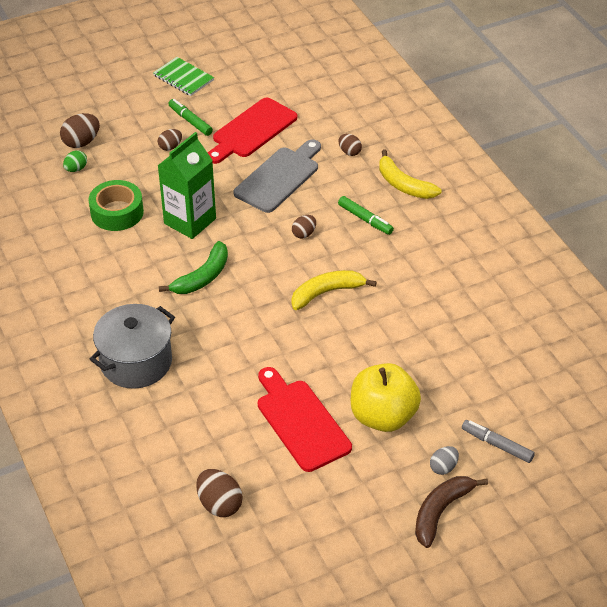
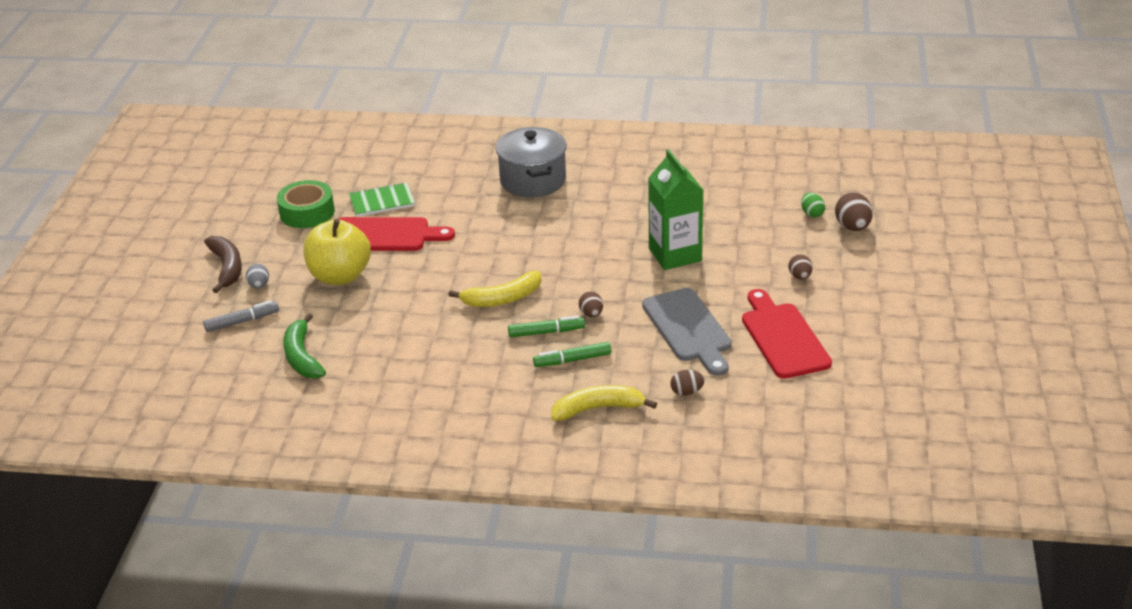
camera: 125 degrees right, 10 degrees down
green tape [88,180,144,231] -> green tape moved to [277,180,335,228]
green notebook [153,57,214,96] -> green notebook moved to [349,182,415,217]
green banana [159,241,228,294] -> green banana moved to [283,313,326,379]
green marker [168,99,213,136] -> green marker moved to [508,316,585,337]
brown egg [196,469,243,517] -> none
yellow banana [291,270,377,310] -> yellow banana turned 60 degrees clockwise [448,271,541,307]

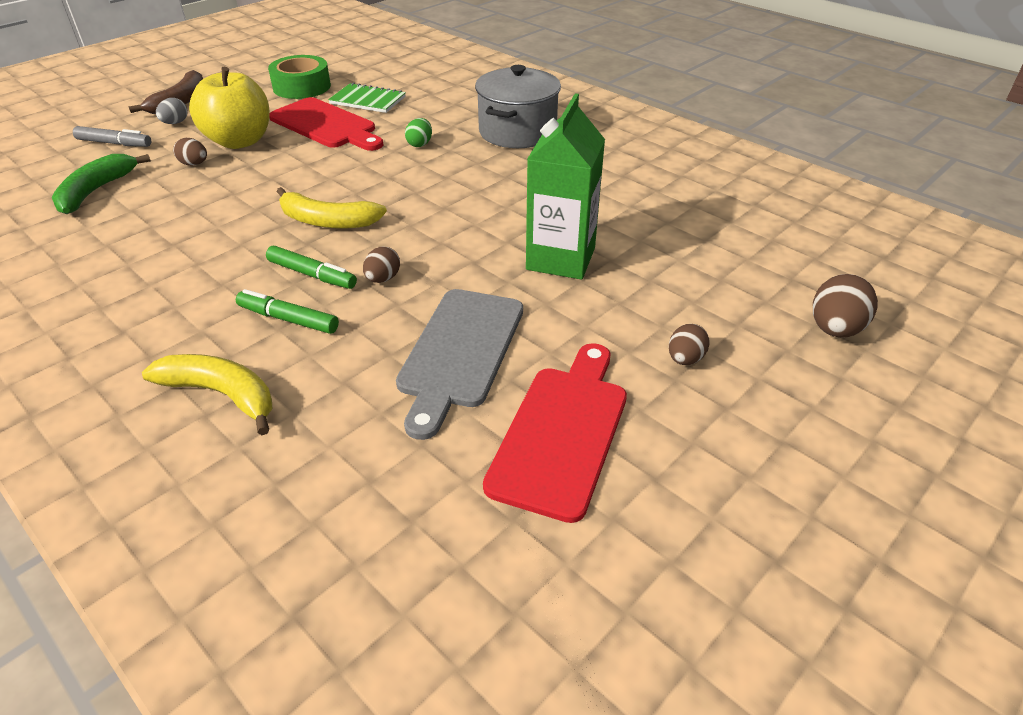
camera: 35 degrees right, 5 degrees up
brown egg [670,370,705,396] -> brown egg moved to [173,138,207,166]
green egg [801,193,825,218] -> green egg moved to [405,118,432,147]

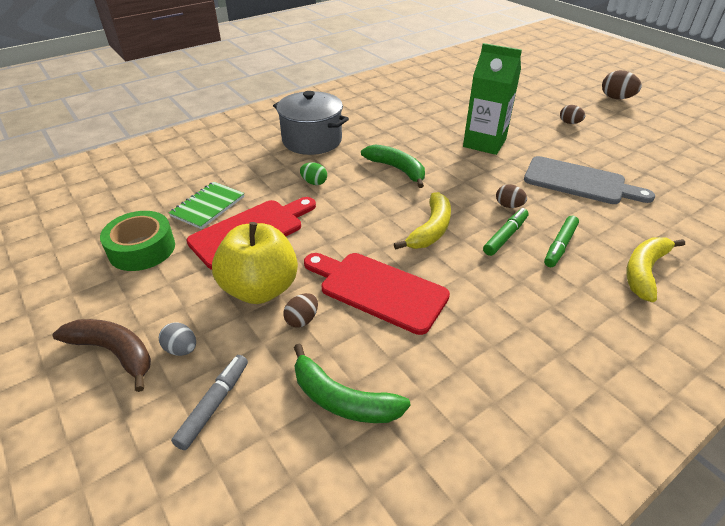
camera: 80 degrees left, 0 degrees up
red cutting board [483,343,627,523] -> red cutting board moved to [304,253,450,335]
brown egg [813,274,878,338] -> brown egg moved to [602,70,642,99]
none -> green banana [361,144,425,188]

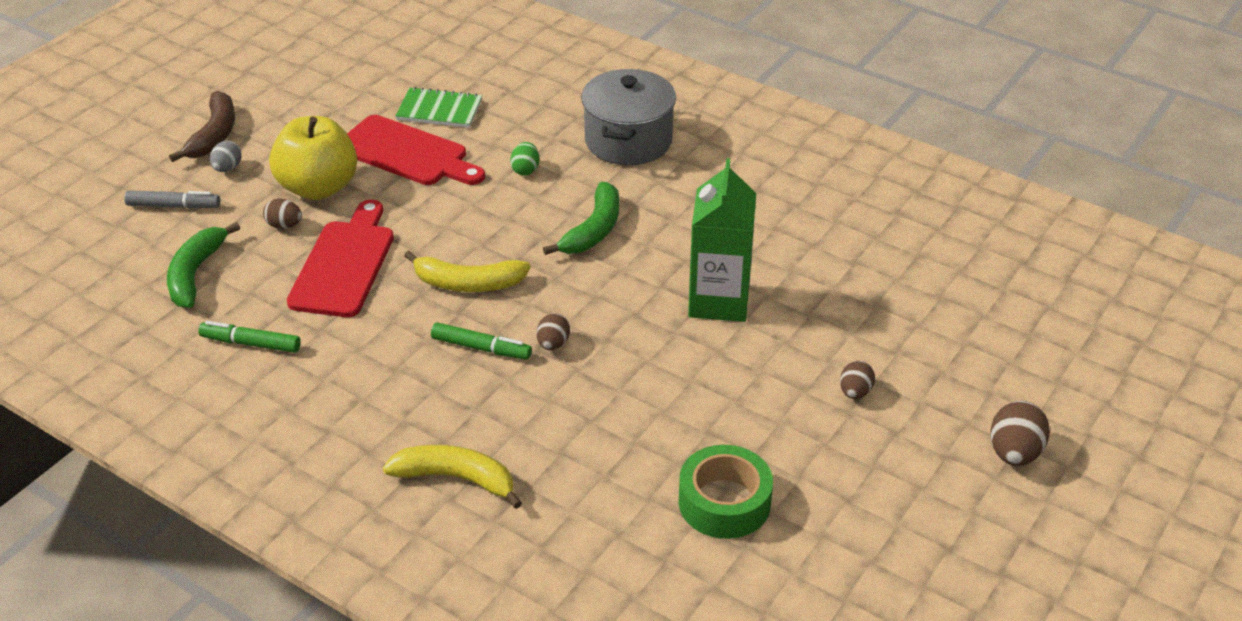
camera: 70 degrees right, 0 degrees up
green tape [100,211,175,271] -> green tape moved to [679,445,773,539]
grey cutting board [524,156,655,204] -> none
green marker [544,216,579,267] -> green marker moved to [198,321,301,353]

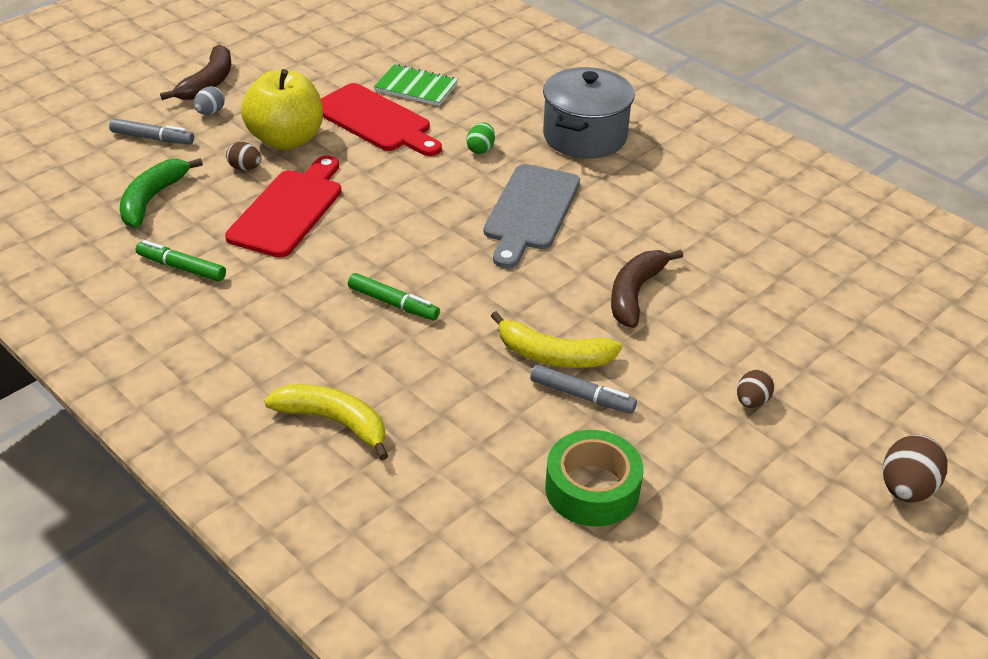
camera: 10 degrees right, 0 degrees up
yellow banana [404,251,530,292] -> yellow banana moved to [491,311,622,368]
brown egg [536,313,570,350] -> none
green banana [543,182,619,255] -> grey cutting board [484,164,580,268]
green carton [688,158,756,322] -> brown banana [611,250,683,328]
none -> grey marker [530,364,637,414]

